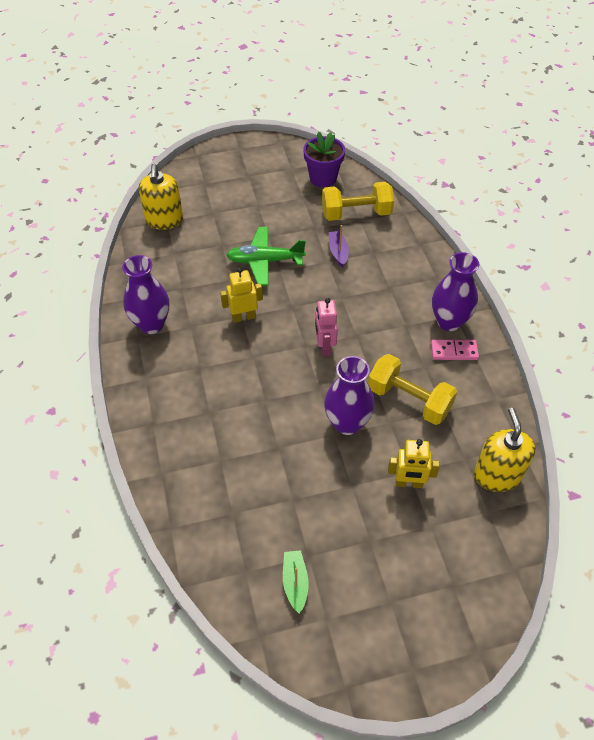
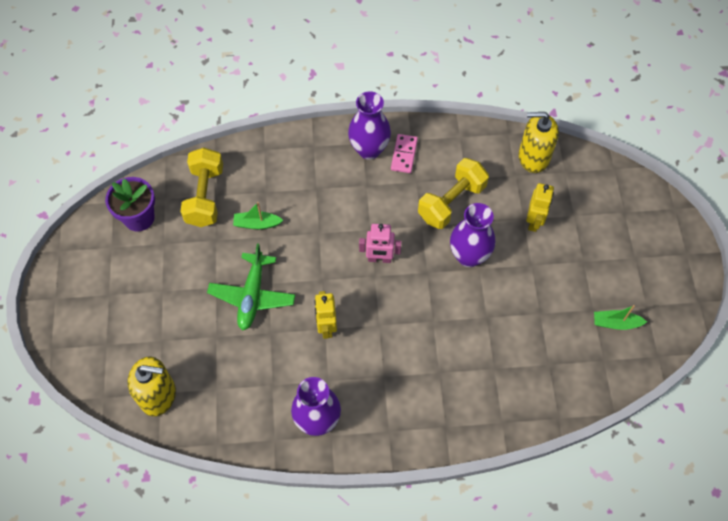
camera: 80 degrees left, 10 degrees up
purple boat [329,225,349,267] -> green boat [233,202,283,229]

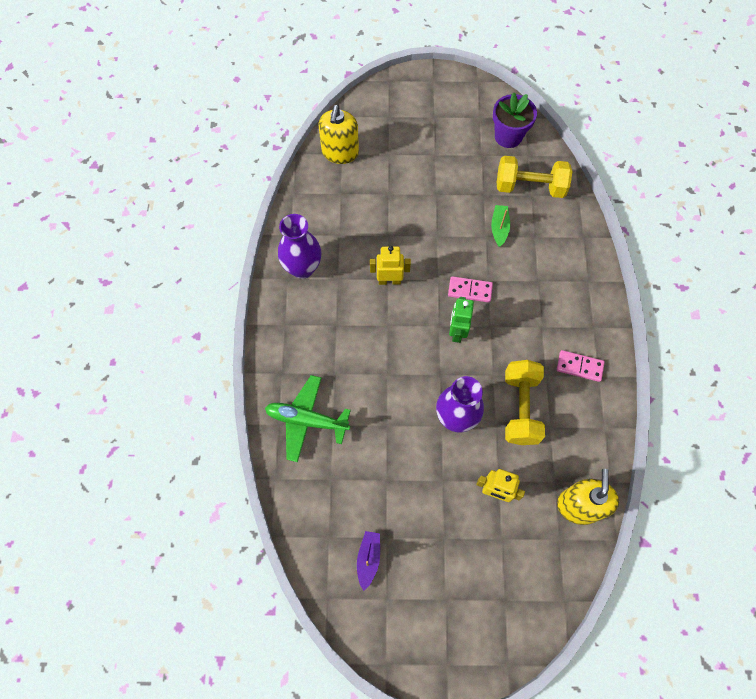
camera: 95 degrees right, 5 degrees up
green plane [207,243,295,330] -> green plane moved to [265,375,351,462]
purple vase [348,91,391,160] -> none
pink robot [359,224,402,263] -> green robot [449,297,474,343]
yellow dumbbell [418,158,489,229] -> yellow dumbbell turned 45 degrees clockwise [505,360,545,445]
green boat [594,305,647,330] -> purple boat [357,531,380,591]
none -> pink domino [448,276,493,303]

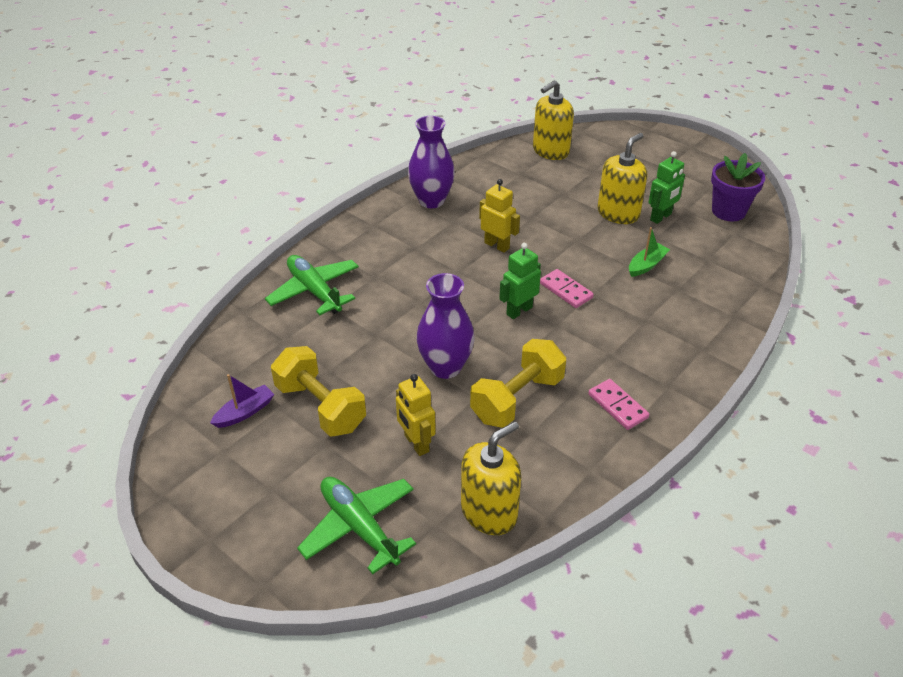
camera: 40 degrees right, 25 degrees down
yellow dumbbell [497,156,572,198] -> yellow dumbbell moved to [271,346,366,437]
none -> green plane [297,477,416,574]
none -> yellow soap dispenser [597,133,647,224]
none -> green robot [649,151,685,224]

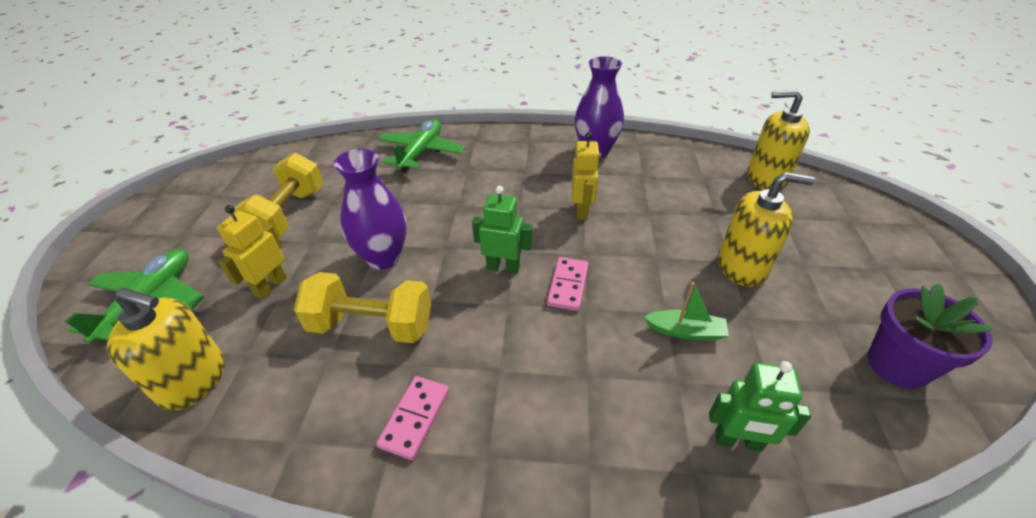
camera: 55 degrees right, 0 degrees up
purple boat [210,374,274,428] -> none
green robot [649,151,685,224] -> green robot moved to [709,361,811,452]

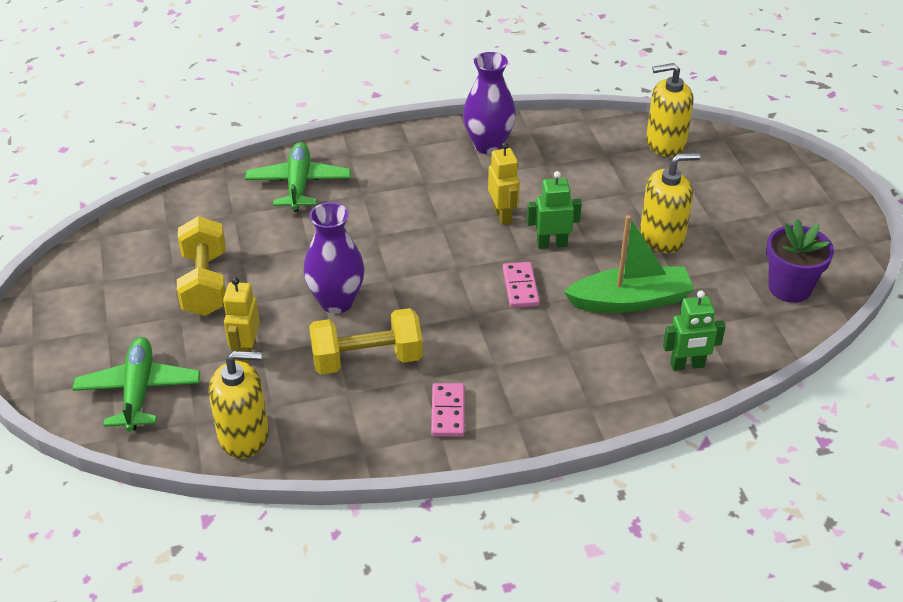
camera: 20 degrees left, 0 degrees up
green robot [472,186,532,274] -> green robot moved to [527,171,582,249]
green boat [644,282,729,341] -> green boat [564,215,695,313], size x1.88

